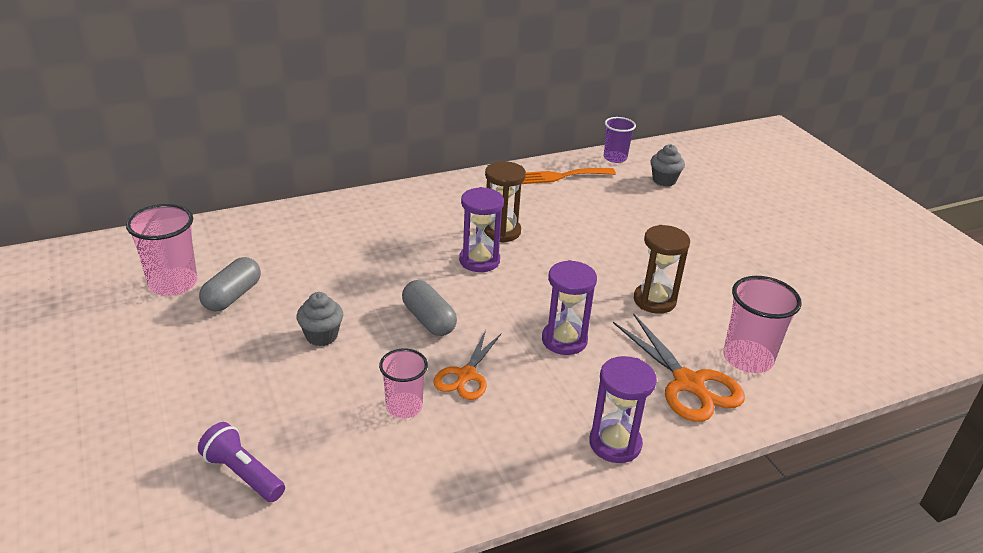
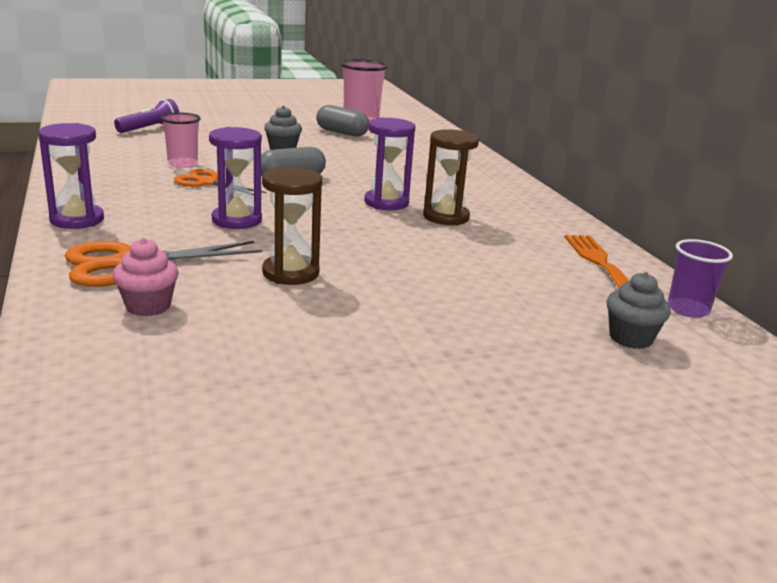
camera: 95 degrees right, 10 degrees down
pink cup [723,276,802,373] -> pink cupcake [113,238,179,316]

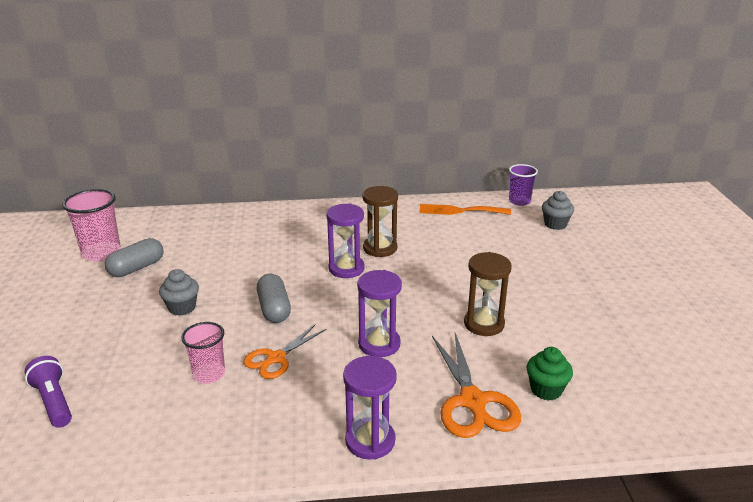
camera: 75 degrees left, 5 degrees up
pink cupcake [113,238,179,316] -> green cupcake [526,347,573,401]

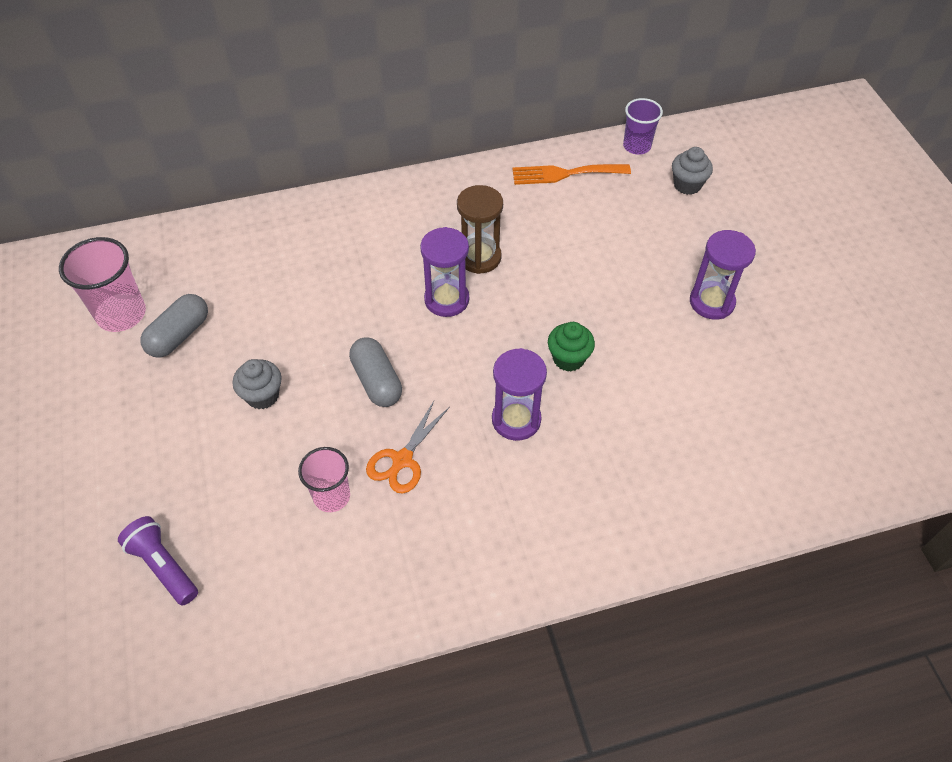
camera: 10 degrees left, 25 degrees up
purple hourglass [343,356,397,460] -> purple hourglass moved to [690,230,756,320]
orange scissors [432,333,521,438] -> none
brown hourglass [464,252,512,336] -> none
green cupcake [526,347,573,401] -> green cupcake moved to [548,322,595,372]

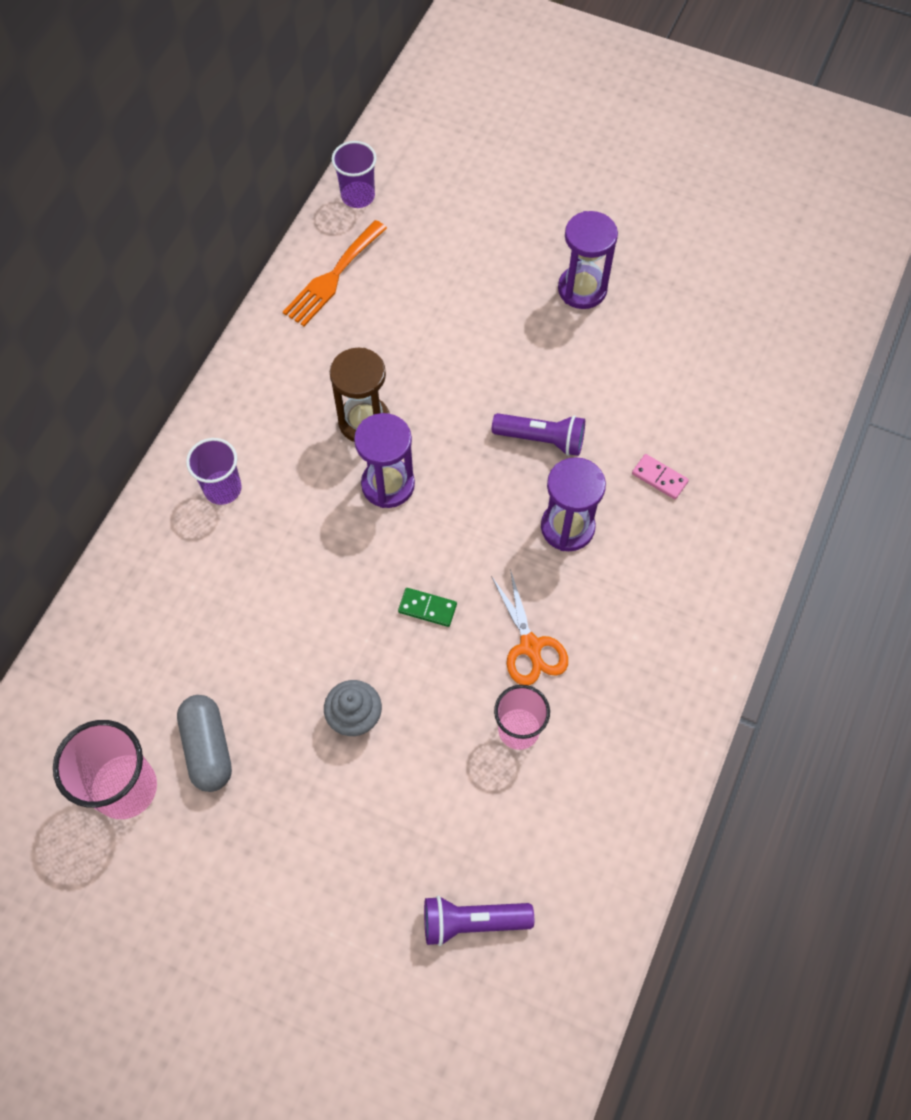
camera: 50 degrees left, 10 degrees up
grey capsule [349,338,402,407] -> green domino [398,588,457,627]
green cupcake [548,322,595,372] -> purple flashlight [492,413,585,456]
grey cupcake [672,147,713,195] -> none
none -> purple cup [186,438,242,505]
none -> pink domino [632,454,689,499]

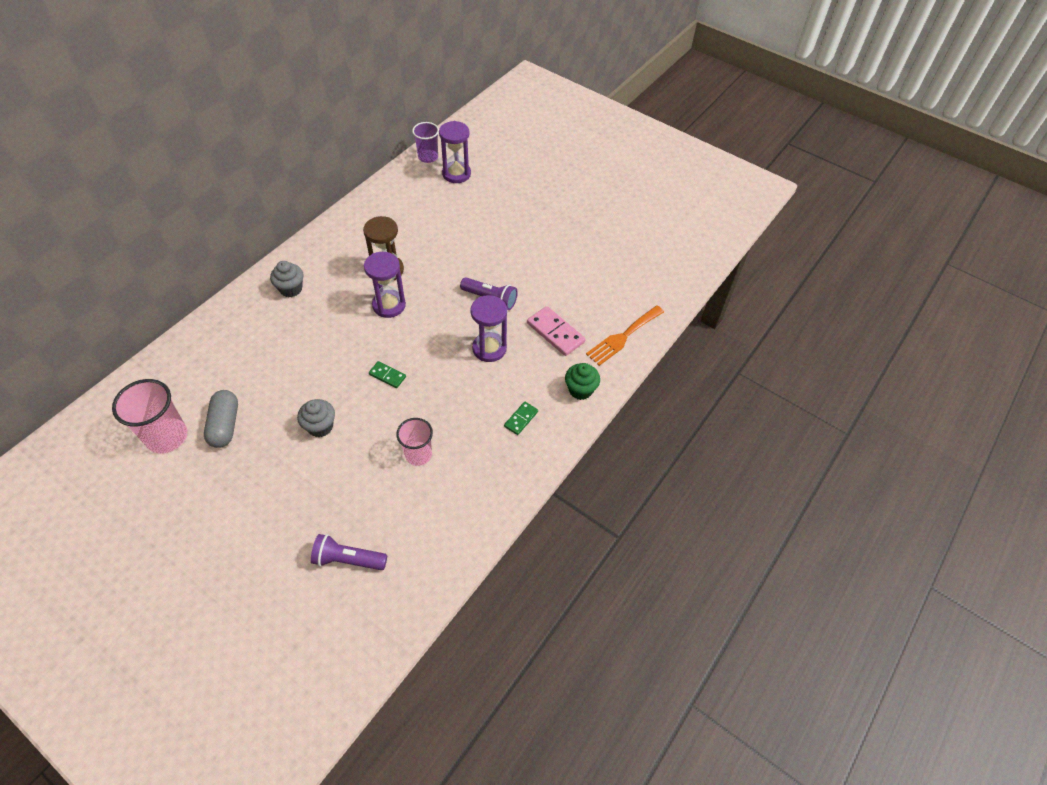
camera: 10 degrees right, 10 degrees down
purple cup [186,438,242,505] -> grey cupcake [270,261,304,297]
orange fork [283,220,387,326] -> orange fork moved to [586,306,664,366]
orange scissors [491,569,568,685] -> none
purple hourglass [558,211,618,309] -> purple hourglass moved to [439,121,471,183]
pink domino [632,454,689,499] -> pink domino [527,306,585,356], size x1.74
none -> green domino [504,402,538,435]
none -> green cupcake [565,363,600,400]

